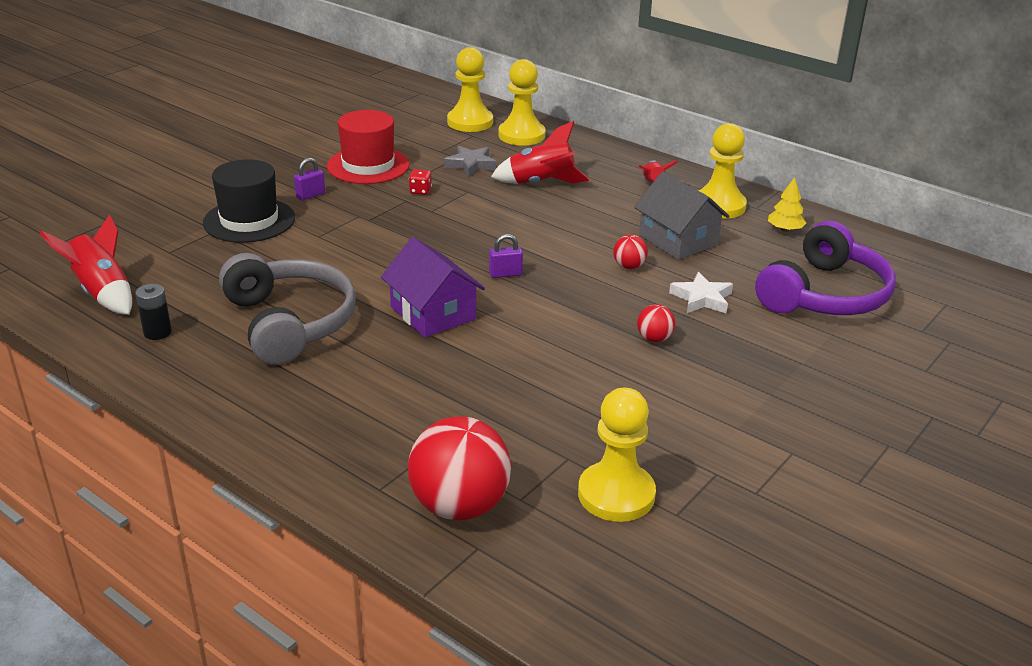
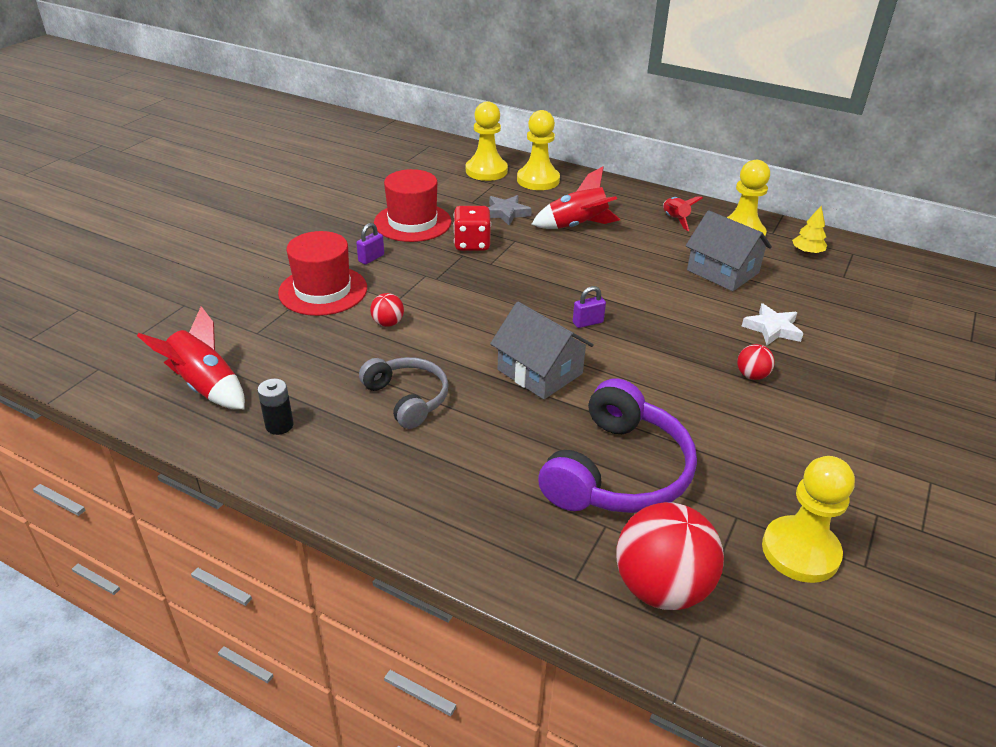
camera: 10 degrees left, 5 degrees up
black hat [203,159,295,243] -> red hat [278,231,367,316]
grey headphones [219,253,356,365] -> grey headphones [359,357,449,429], size x0.62
purple house [381,237,485,338] -> grey house [490,302,594,399]
red dice [409,169,432,195] -> red dice [453,206,491,251], size x1.90
red ball [613,235,648,269] -> red ball moved to [370,293,404,327]
purple headphones [755,221,896,315] -> purple headphones moved to [538,379,697,513]

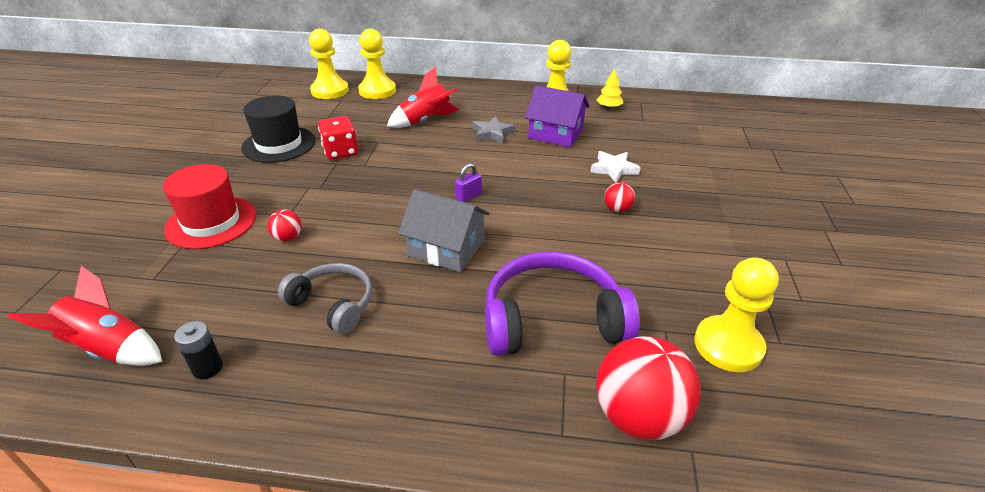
camera: 20 degrees left, 0 degrees up
purple padlock [356,223,384,265] -> none
red hat [374,169,452,242] -> black hat [241,95,315,163]
grey star [488,195,532,226] -> grey star moved to [472,116,515,144]
purple headphones [538,379,697,513] -> purple headphones turned 105 degrees counterclockwise [485,252,640,356]
red rocket [663,196,703,231] -> none
grey house [686,210,772,291] -> purple house [525,85,590,147]

